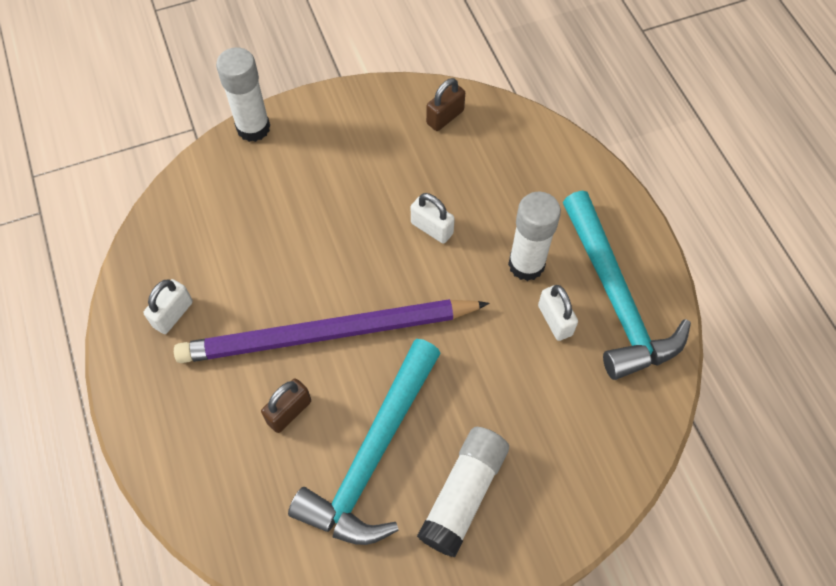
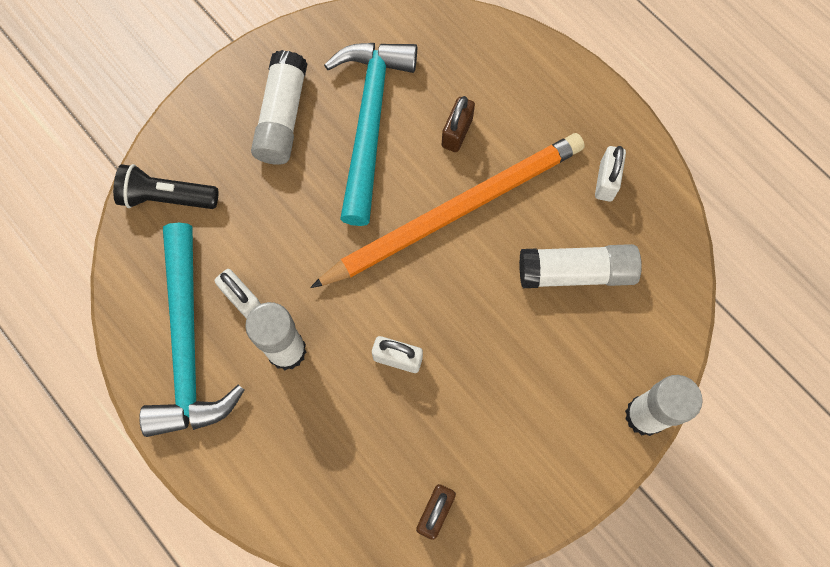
camera: 160 degrees right, 10 degrees up
purple pencil [174,299,490,363] -> orange pencil [310,133,585,288]
turquoise hammer [563,191,691,380] -> turquoise hammer turned 150 degrees counterclockwise [139,222,244,437]
none -> black flashlight [113,164,218,209]
none -> white glue stick [519,244,642,288]

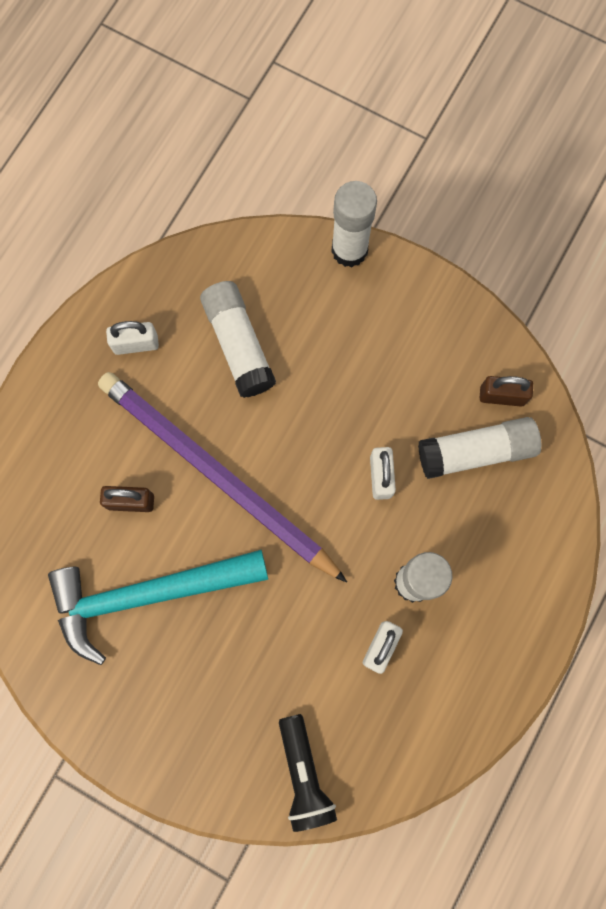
camera: 110 degrees left, 5 degrees up
turquoise hammer [139,222,244,437] -> none
white glue stick [251,50,307,165] -> white glue stick moved to [418,417,541,479]
orange pencil [310,133,585,288] -> purple pencil [98,372,347,582]

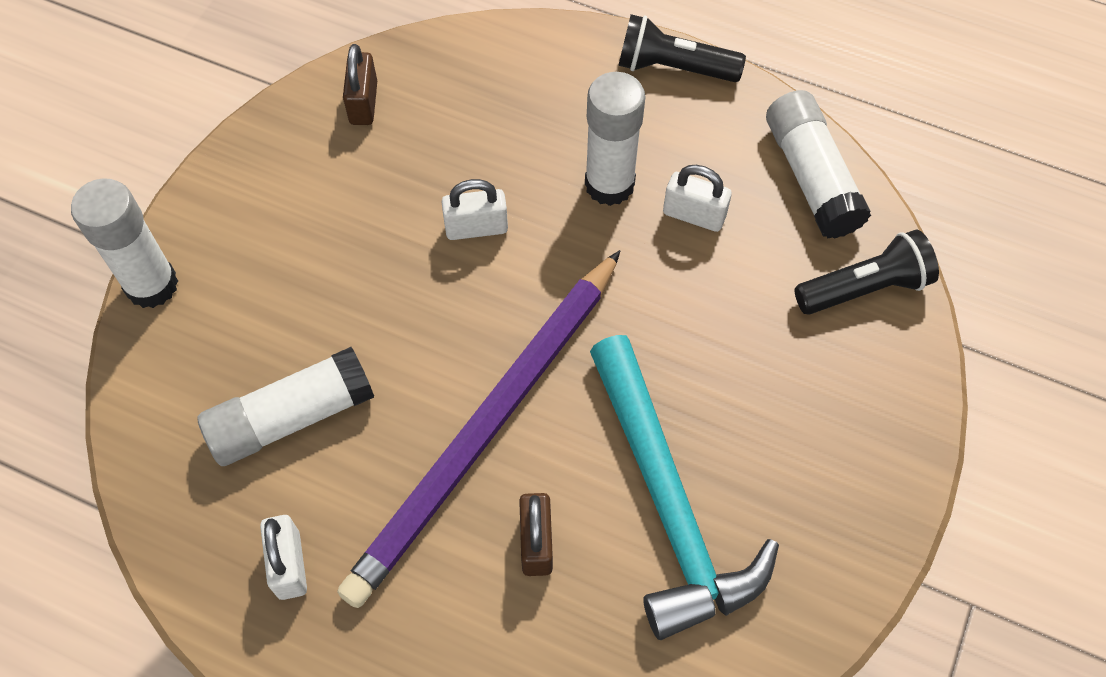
camera: 95 degrees left, 15 degrees down
white glue stick [418,417,541,479] -> white glue stick moved to [766,90,871,239]
none -> black flashlight [618,14,746,82]

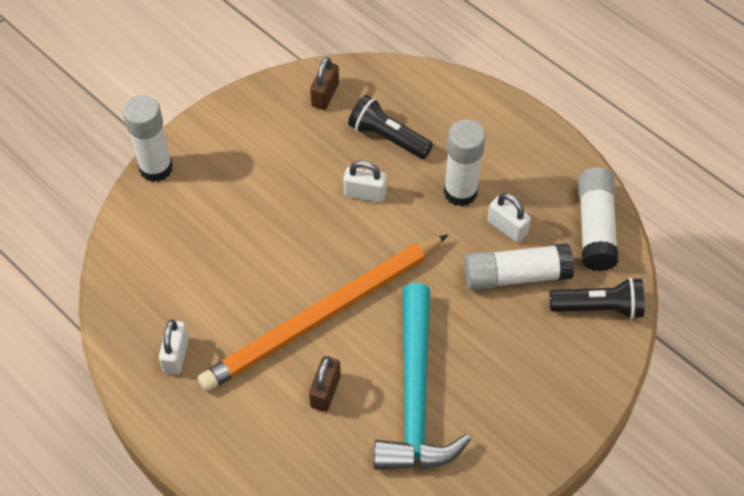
camera: 20 degrees right, 5 degrees down
white glue stick [198,347,374,466] -> white glue stick moved to [464,243,574,290]
purple pencil [337,250,621,608] -> orange pencil [197,234,448,392]
black flashlight [618,14,746,82] -> black flashlight moved to [348,95,433,159]

